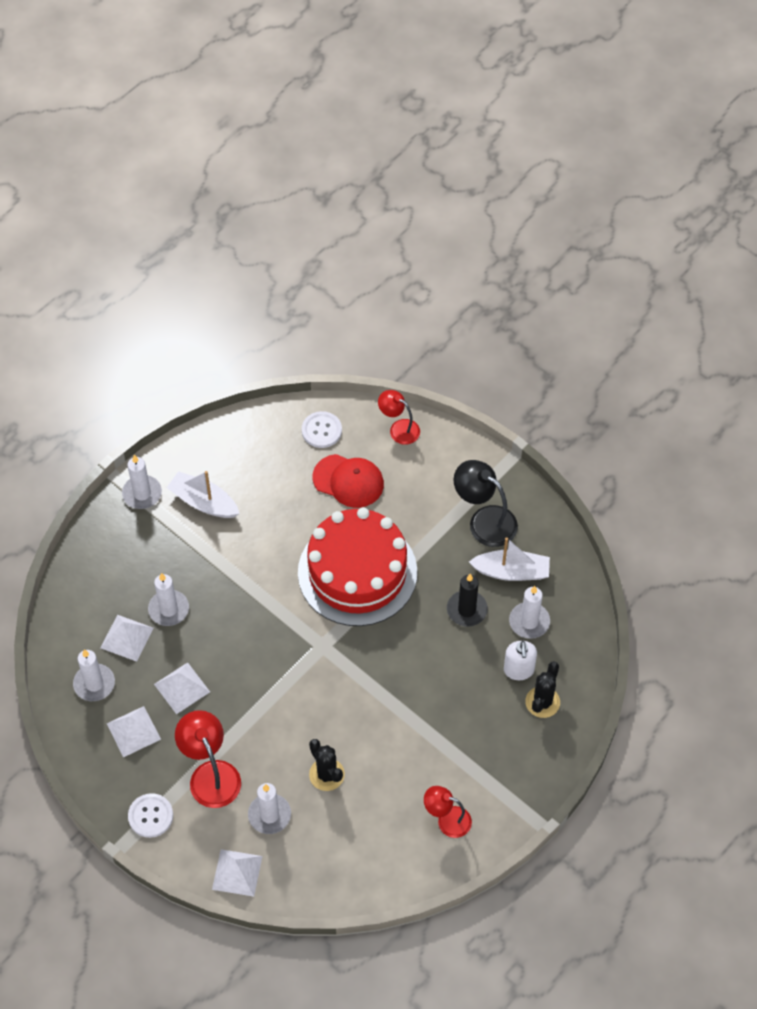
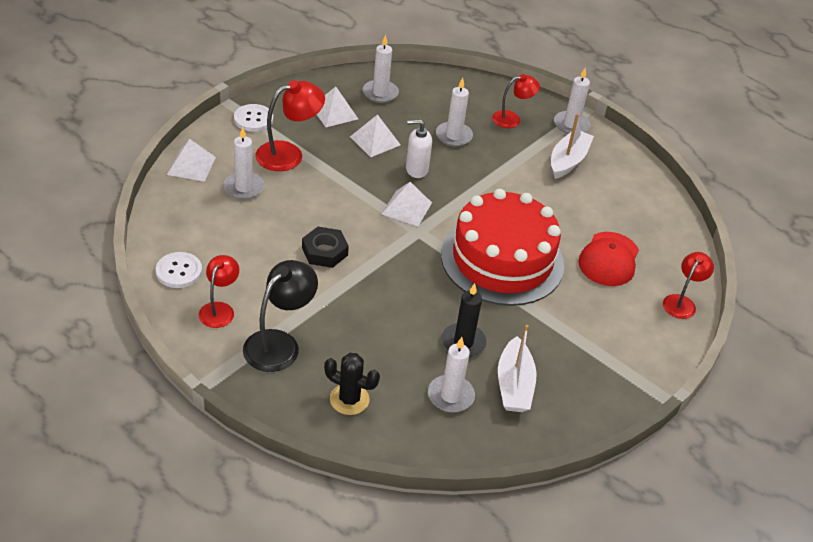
camera: 85 degrees right, 15 degrees down
white pyramid [100,615,153,662] -> white pyramid moved to [382,182,432,226]
white button [302,411,342,448] -> white button moved to [156,252,202,288]
black cactus [309,739,345,791] -> none
black lamp [454,460,518,547] -> black lamp moved to [243,260,318,372]
white soap dispenser [504,641,537,680] -> white soap dispenser moved to [406,119,432,178]
none -> black nut [302,227,349,268]
none -> red lamp [492,74,540,128]

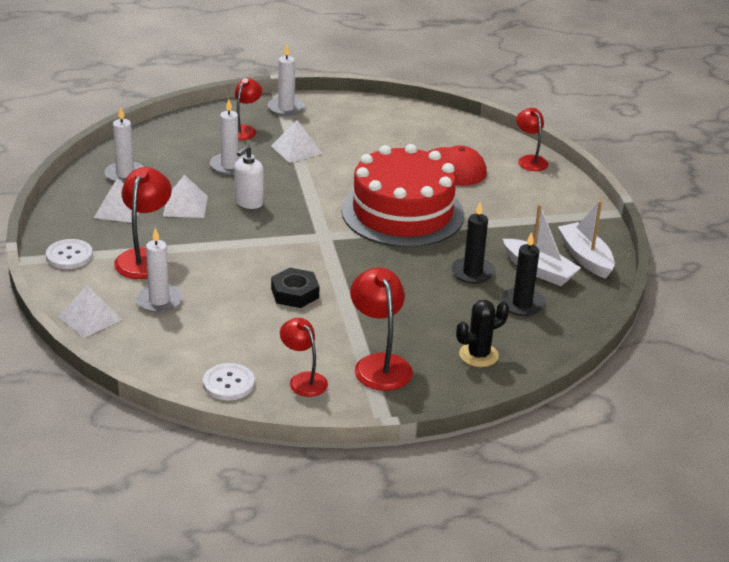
camera: 50 degrees left, 10 degrees down
black lamp [243,260,318,372] -> red lamp [350,267,413,391]
white pyramid [382,182,432,226] -> white pyramid moved to [271,120,322,163]
white candle [428,337,475,412] -> black candle [500,232,546,316]
white boat [551,114,594,179] -> white boat moved to [558,201,615,279]

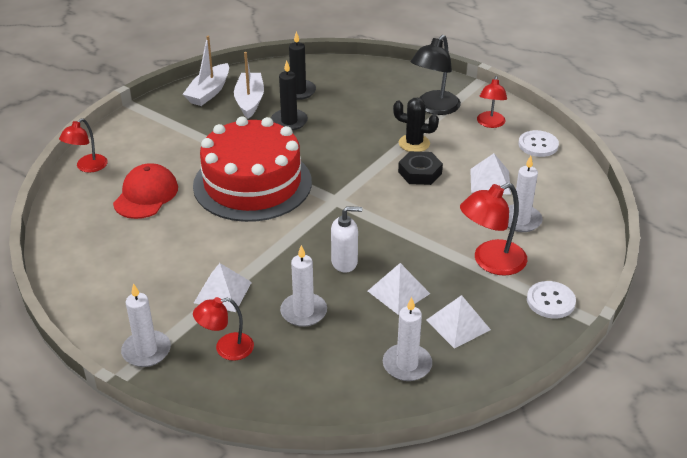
camera: 130 degrees left, 5 degrees up
white pyramid [58,285,122,338] -> white pyramid moved to [470,153,511,195]
red lamp [350,267,413,391] -> black lamp [411,35,461,115]
black cactus [456,300,509,367] -> black cactus moved to [393,98,439,152]

